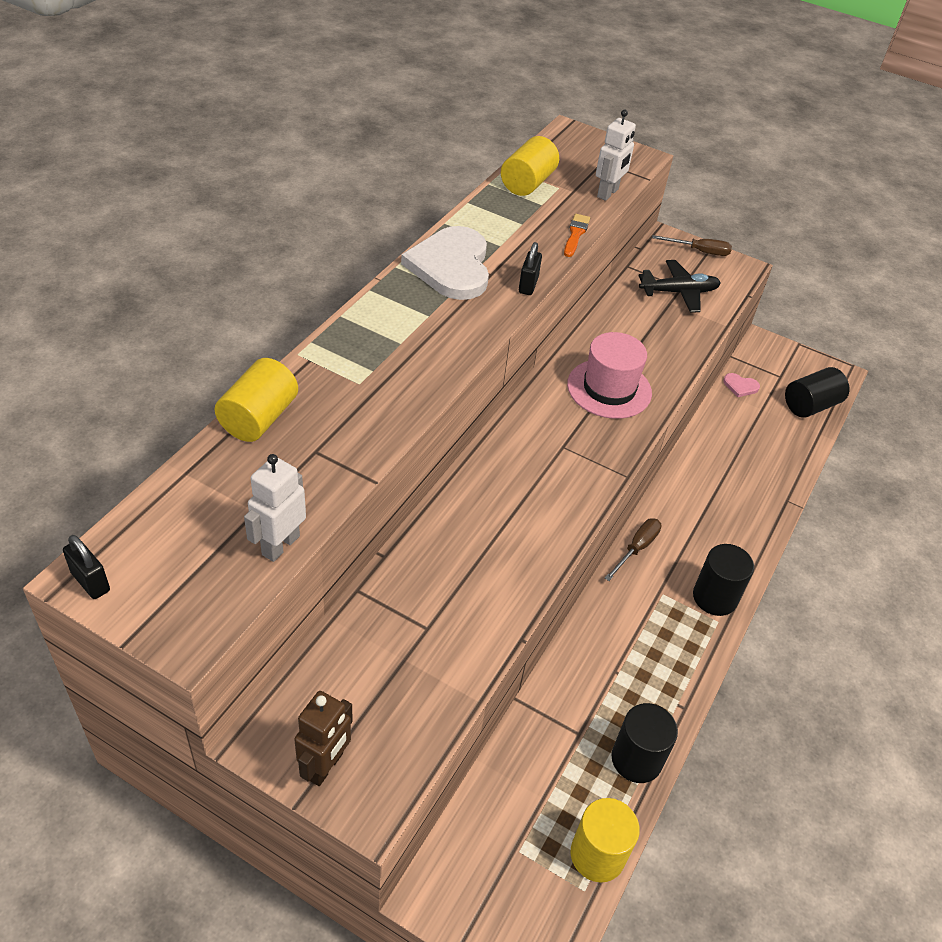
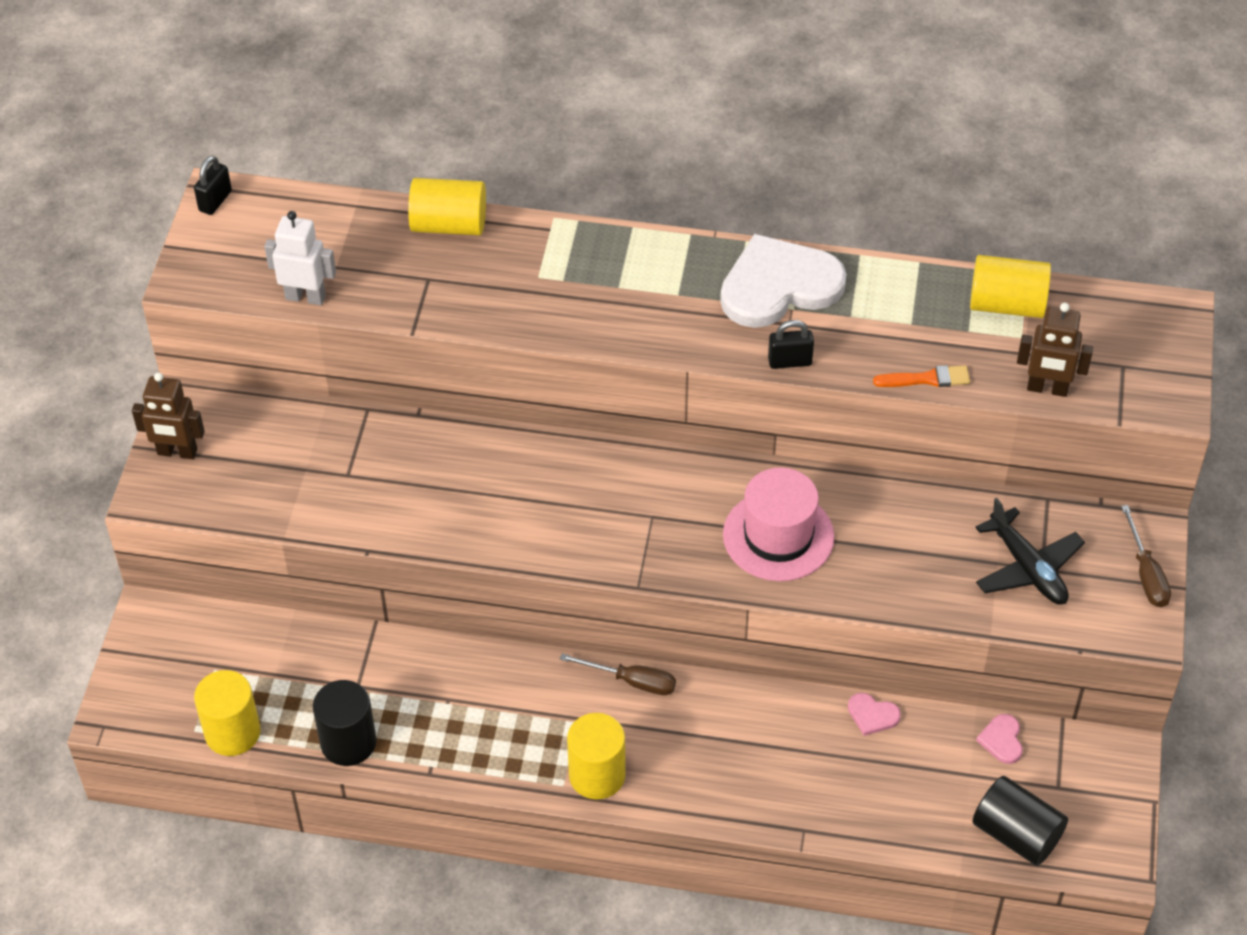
camera: 75 degrees right, 5 degrees up
white robot [596,110,636,201] -> brown robot [1017,303,1093,397]
black cylinder [693,544,754,616] -> yellow cylinder [567,713,626,799]
none -> pink heart [848,693,901,736]

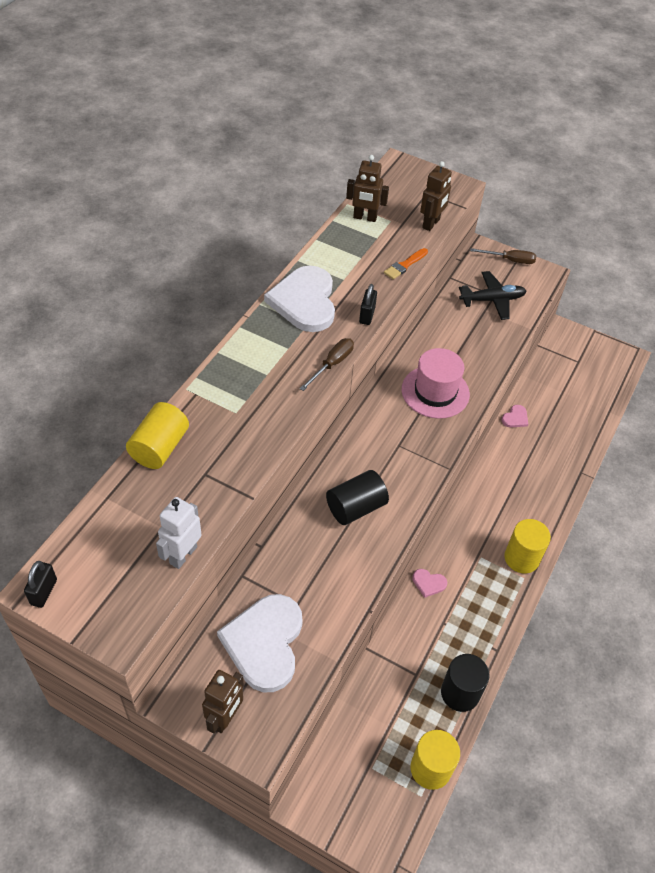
camera: 75 degrees left, 0 degrees up
black padlock [194,156,232,215] -> black padlock turned 60 degrees clockwise [24,561,57,608]
brown screwdriver [560,654,676,695] -> brown screwdriver moved to [300,338,354,391]
orange brush [873,365,970,387] -> orange brush turned 150 degrees counterclockwise [384,248,428,279]
yellow cylinder [970,255,1051,318] -> brown robot [346,155,389,222]
black cylinder [973,776,1068,866] -> black cylinder moved to [326,470,389,525]
pink heart [976,714,1023,764] -> pink heart moved to [412,569,447,598]
none -> white heart [217,594,303,693]

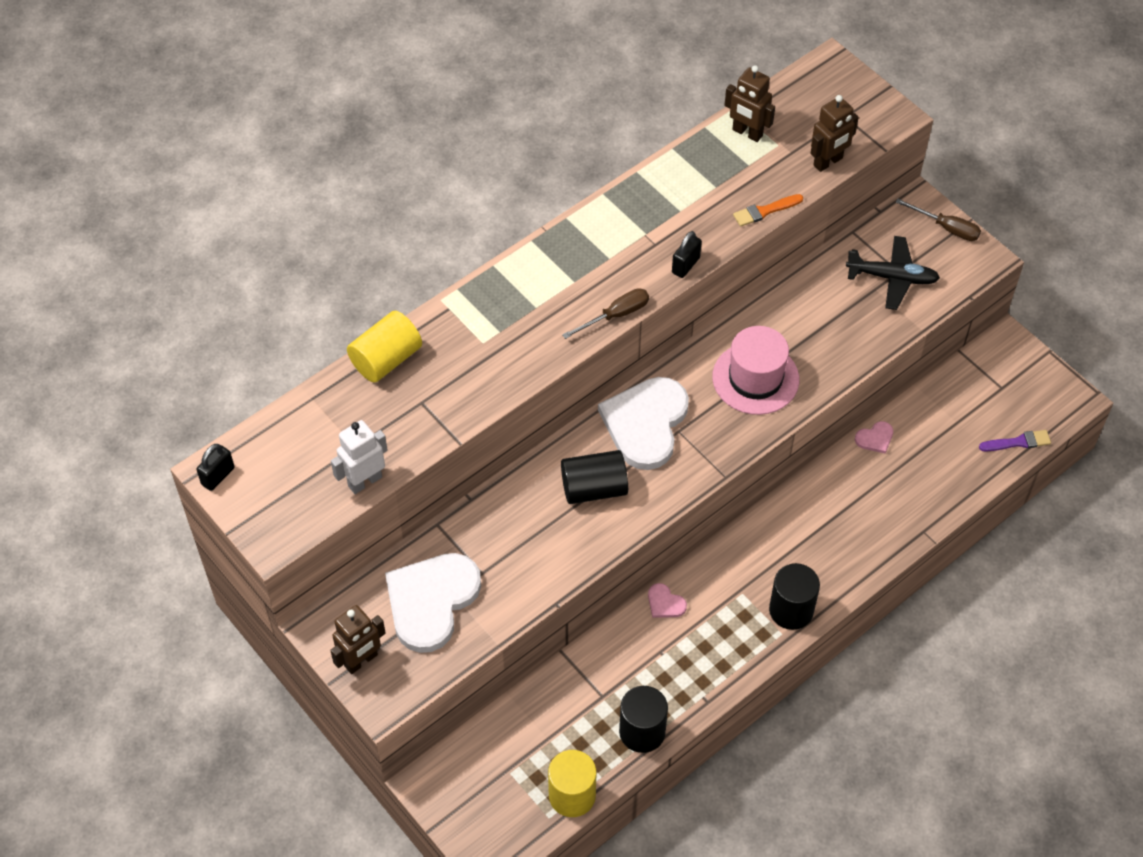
camera: 25 degrees right, 5 degrees up
white heart [264,266,335,332] -> white heart moved to [598,377,689,470]
yellow cylinder [504,519,551,574] -> black cylinder [769,563,820,630]
none -> purple brush [979,430,1051,451]

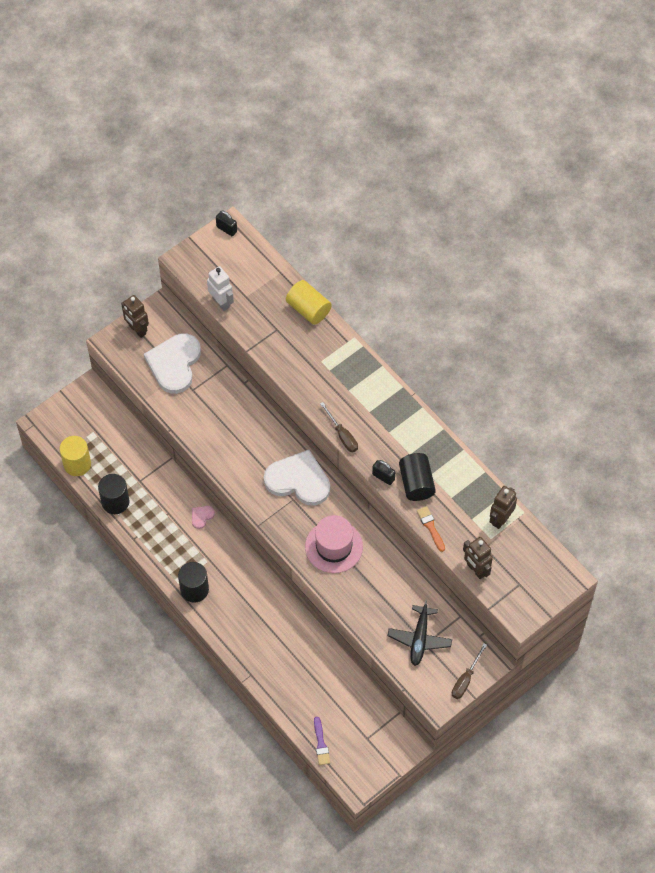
camera: 90 degrees right, 5 degrees up
white heart [385,553,481,653] -> white heart turned 105 degrees counterclockwise [144,333,201,394]
black cylinder [561,450,628,504] -> black cylinder moved to [399,453,436,501]
pink heart [855,421,893,454] -> none

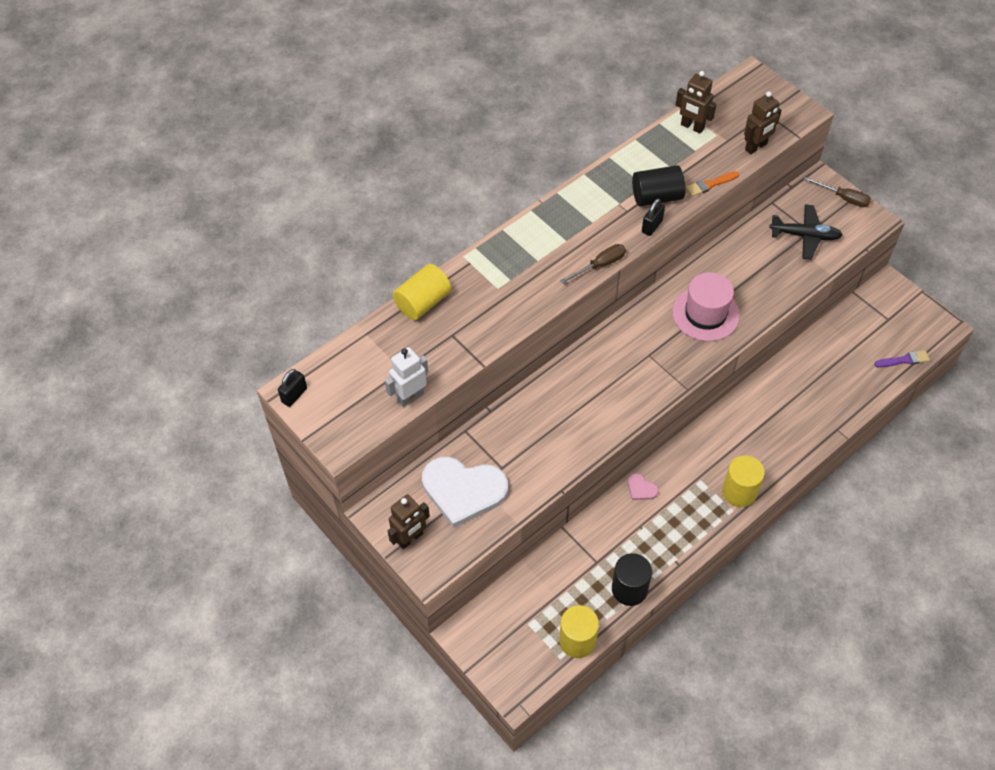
camera: 90 degrees left, 5 degrees down
black cylinder [178,562,209,603] -> yellow cylinder [722,455,765,507]
white heart [264,450,330,506] -> none

